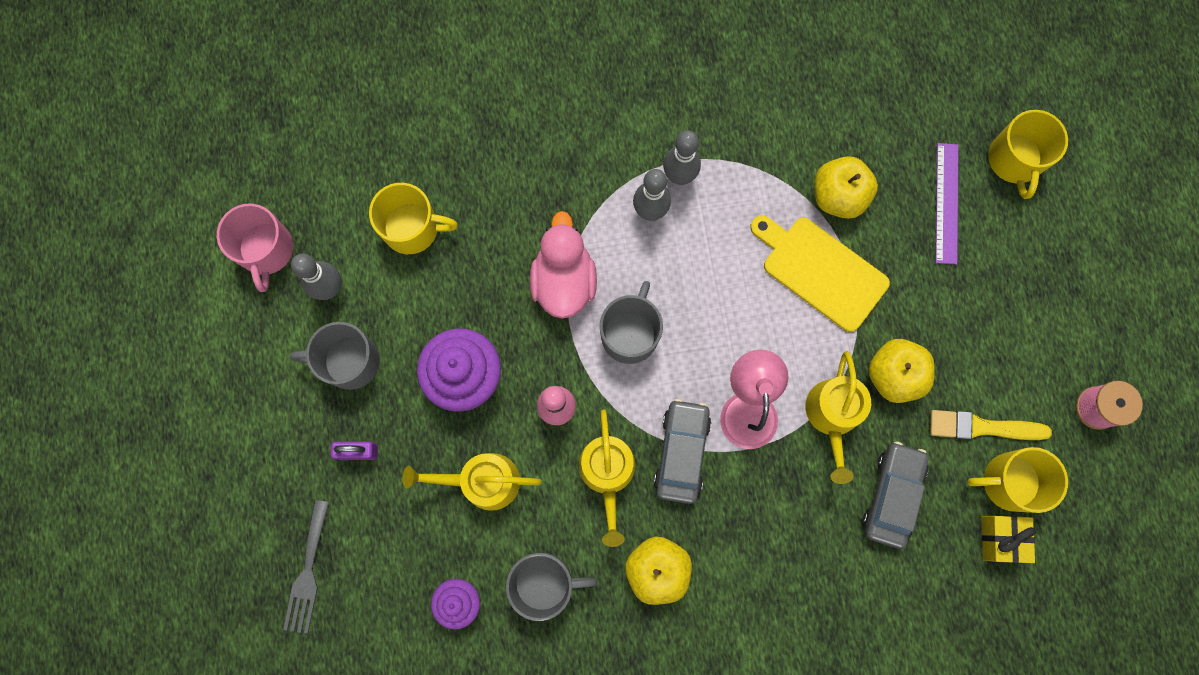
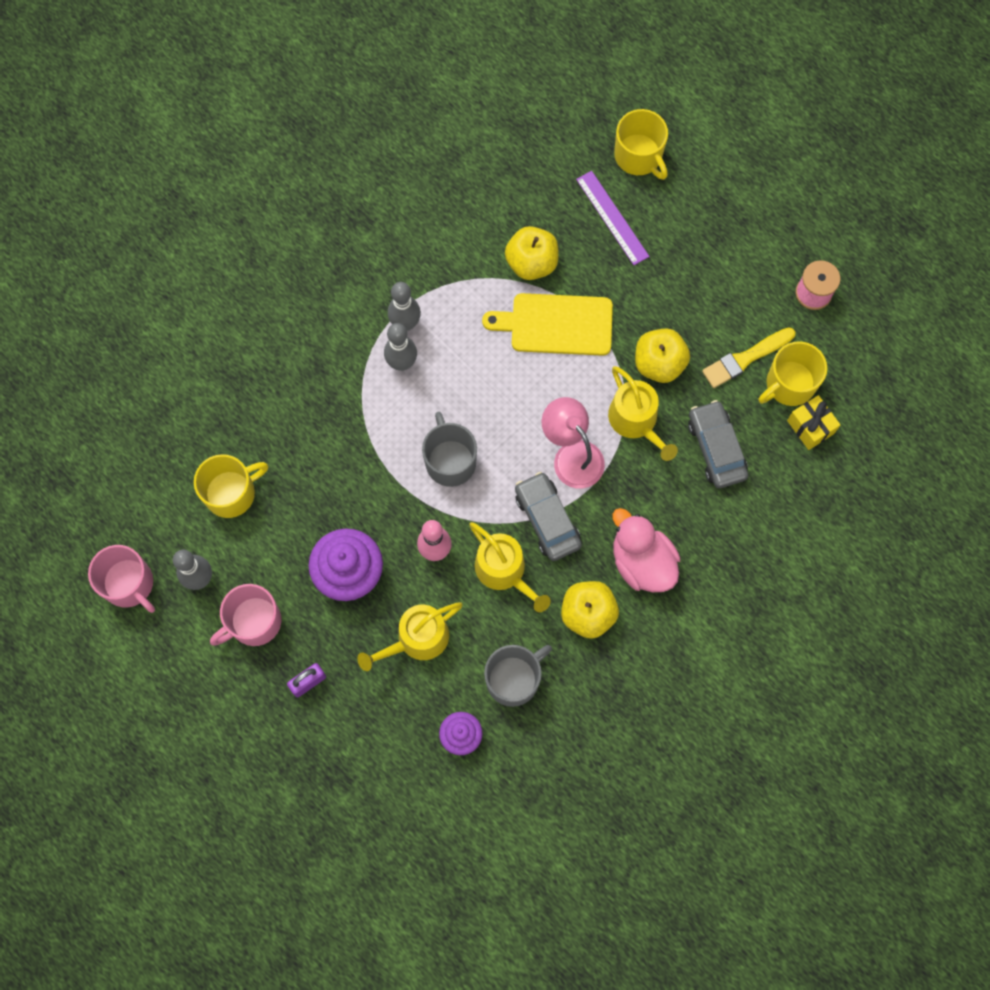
camera: 35 degrees left, 5 degrees down
grey fork [283,500,329,634] -> none
grey mug [290,322,380,390] -> pink mug [210,584,281,646]
pink duck [530,211,597,319] -> pink duck moved to [613,508,680,592]

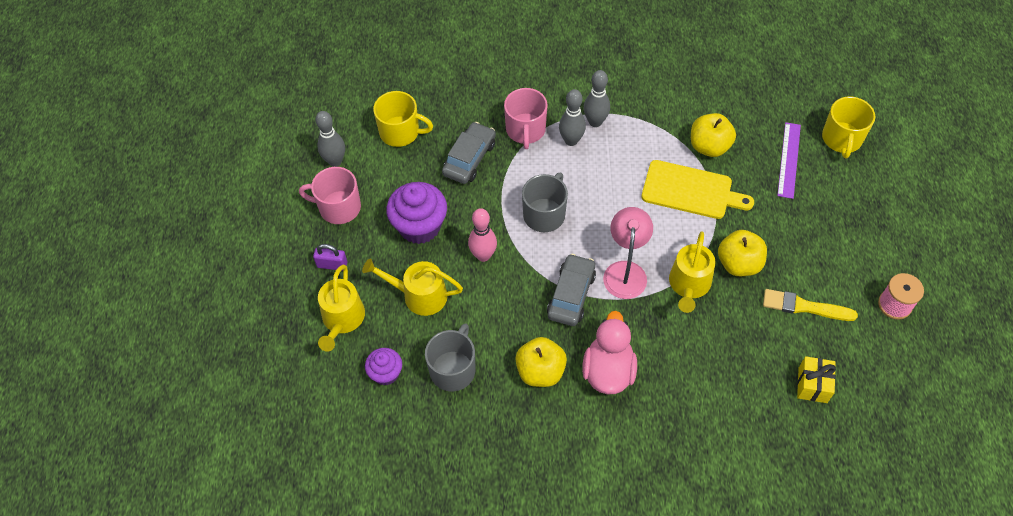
camera: 45 degrees right, 15 degrees down
pink mug [88,545,155,613] -> pink mug moved to [504,88,548,149]
yellow watering can [469,522,551,612] -> yellow watering can moved to [318,265,365,351]
yellow cutting board [482,293,613,356] -> yellow cutting board turned 150 degrees clockwise [641,160,754,219]
grey mug [484,645,552,707] -> grey mug turned 75 degrees counterclockwise [425,323,475,391]
grey car [688,400,748,488] -> grey car moved to [442,122,496,184]
yellow mug [759,341,827,406] -> none

